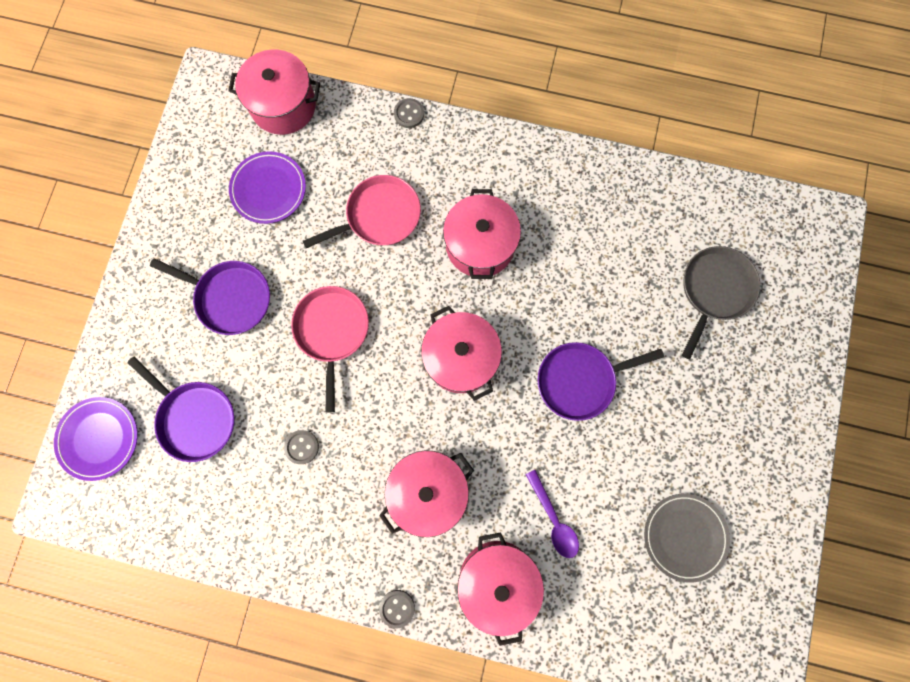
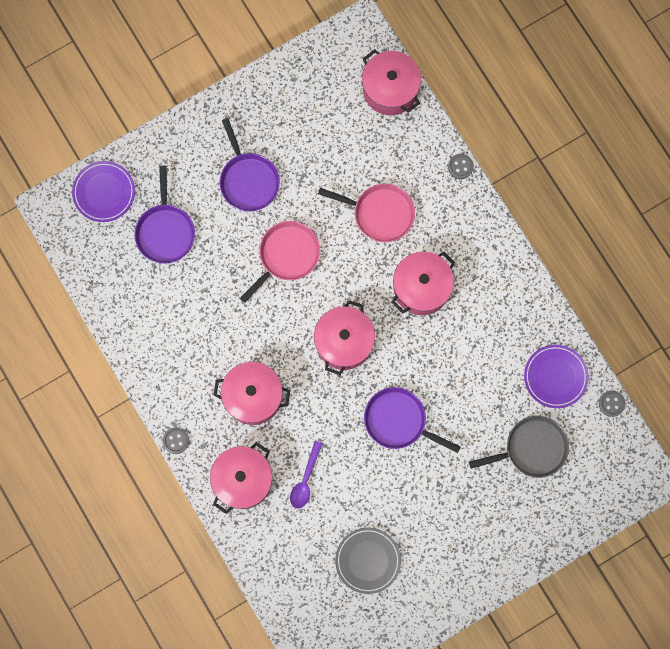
camera: 45 degrees right, 0 degrees up
purple plate [229,151,306,224] -> purple plate moved to [524,345,589,408]
grey button [284,430,319,464] -> grey button moved to [599,390,625,417]

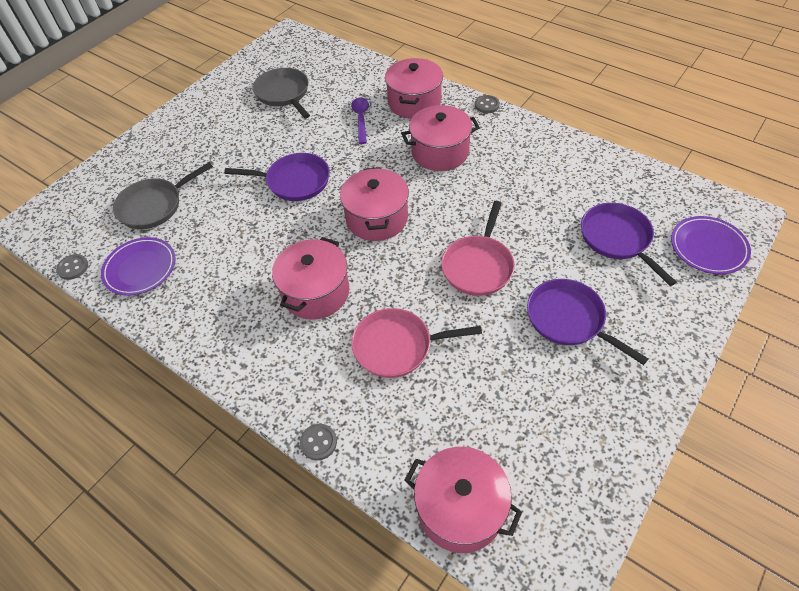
camera: 160 degrees right, 25 degrees down
grey plate [335,528,401,594] -> grey pan [253,68,310,119]

